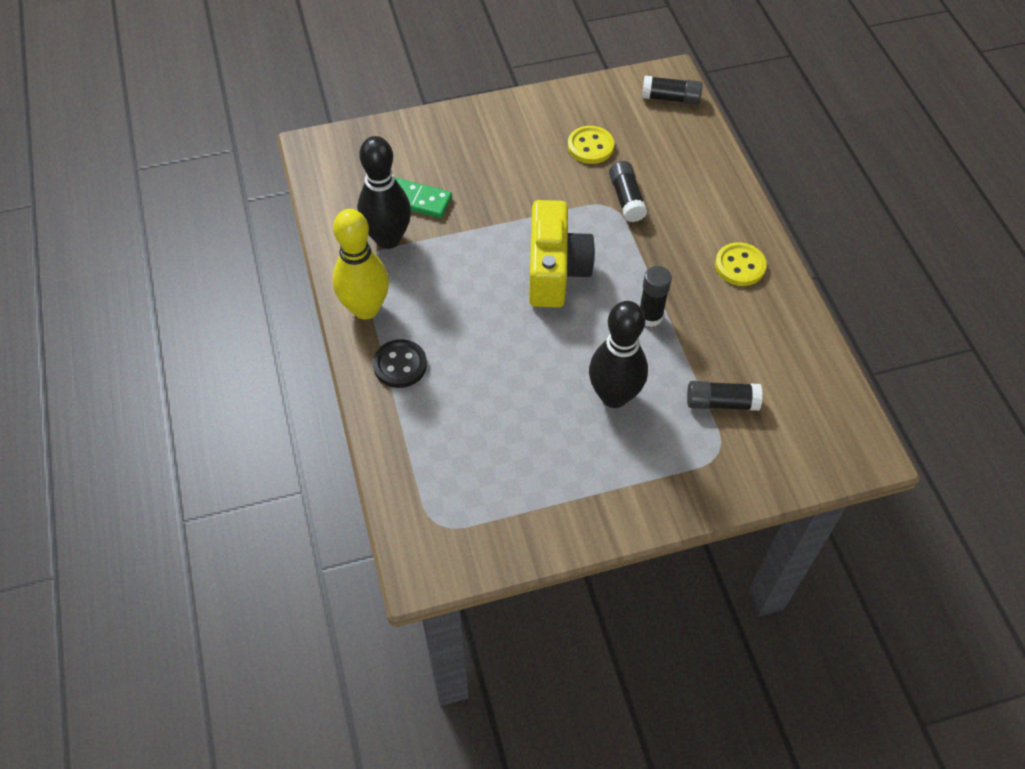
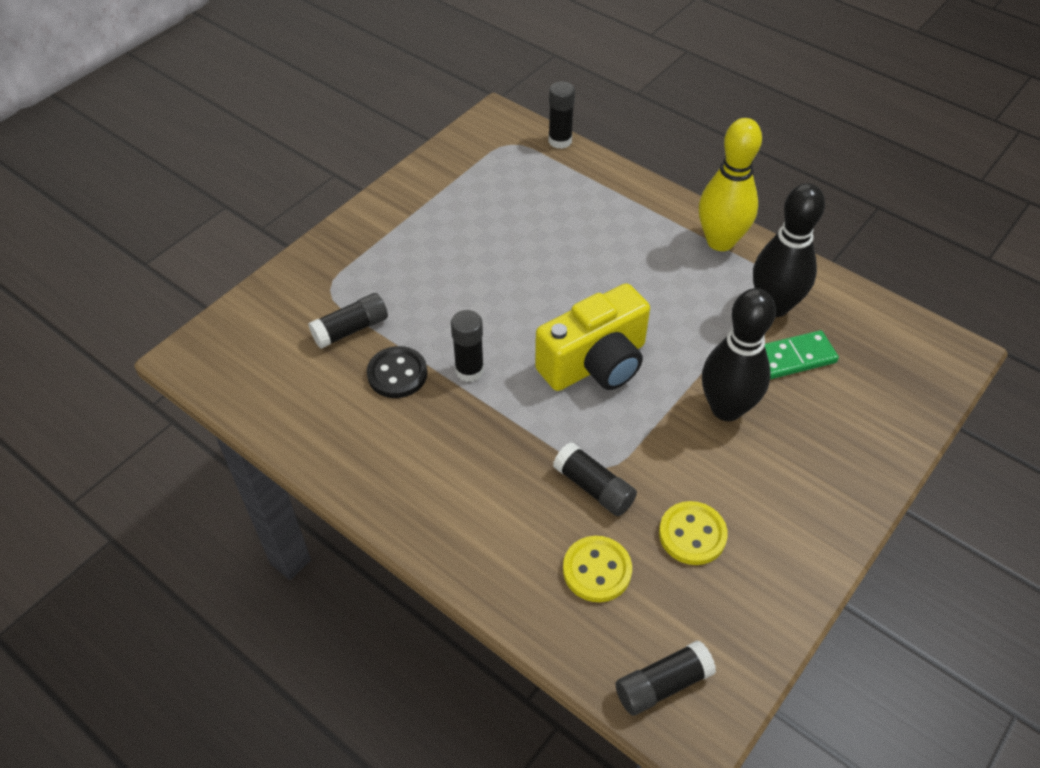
camera: 145 degrees right, 5 degrees down
black button [373,339,427,388] -> black button moved to [367,346,427,398]
yellow camera [529,200,595,308] -> yellow camera turned 90 degrees counterclockwise [535,283,650,391]
black bowling pin [589,301,648,408] -> black bowling pin moved to [702,288,776,421]
yellow button [715,242,767,286] -> yellow button moved to [563,536,632,602]
none -> black glue stick [548,81,575,149]

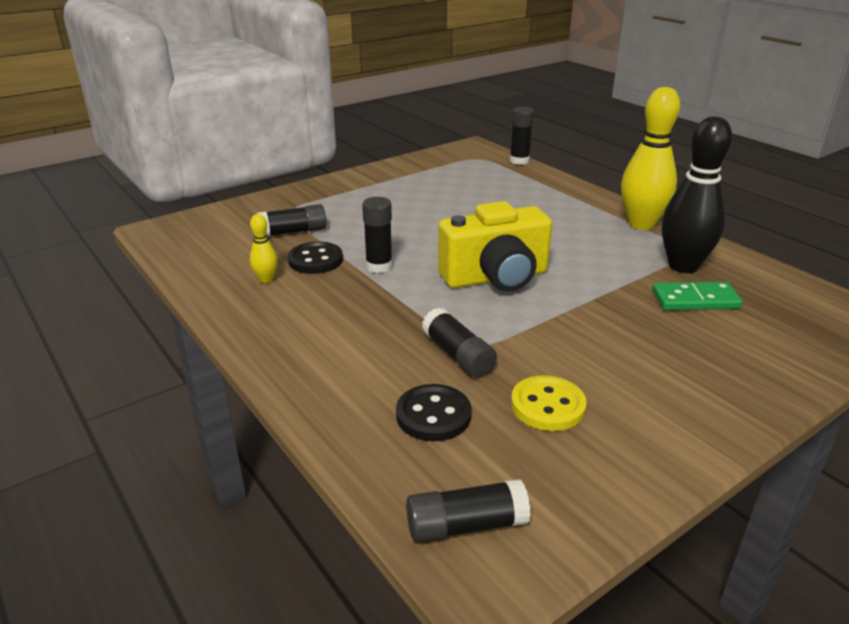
camera: 15 degrees right, 20 degrees down
yellow button [563,536,632,602] -> black button [396,384,471,441]
black bowling pin [702,288,776,421] -> none
none -> yellow bowling pin [250,214,278,283]

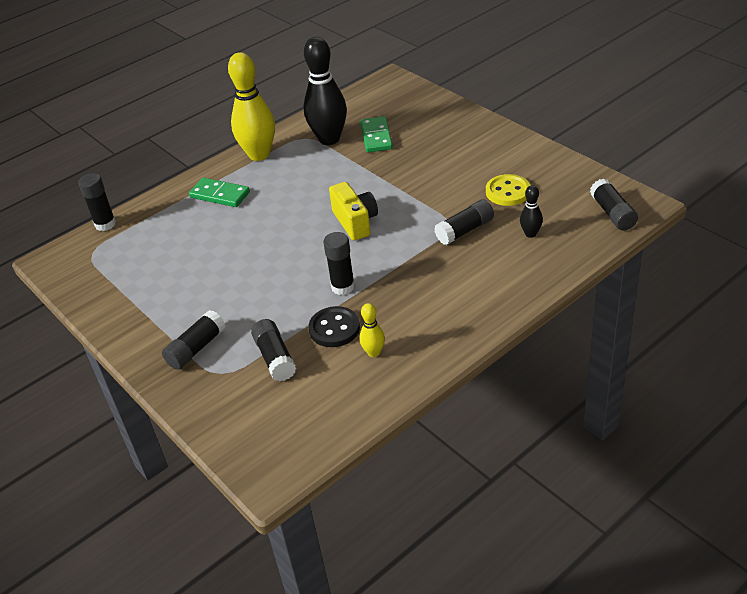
camera: 90 degrees left, 10 degrees up
black button [396,384,471,441] -> black bowling pin [520,185,543,238]
yellow camera [438,201,552,291] -> yellow camera [329,182,378,241], size x0.67
none -> black glue stick [162,310,226,370]
none -> green domino [189,178,250,207]

